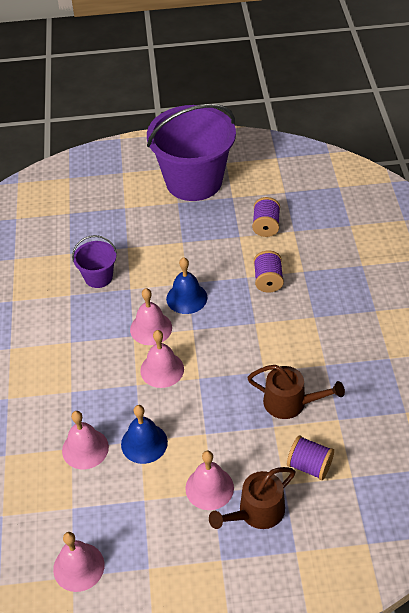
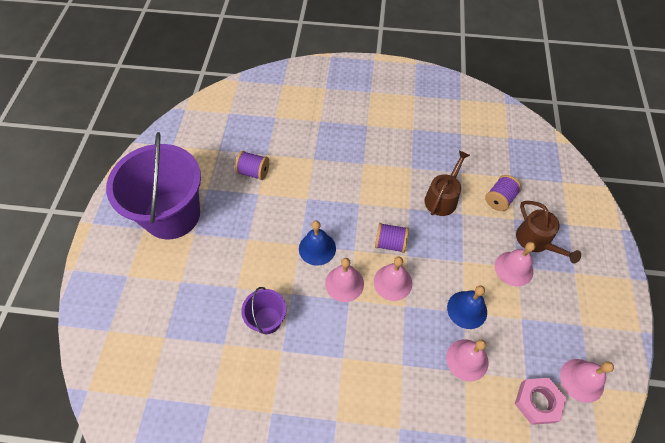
camera: 80 degrees left, 10 degrees up
purple spool [254,250,284,293] -> purple spool moved to [375,223,409,253]
none -> pink nut [515,378,566,425]

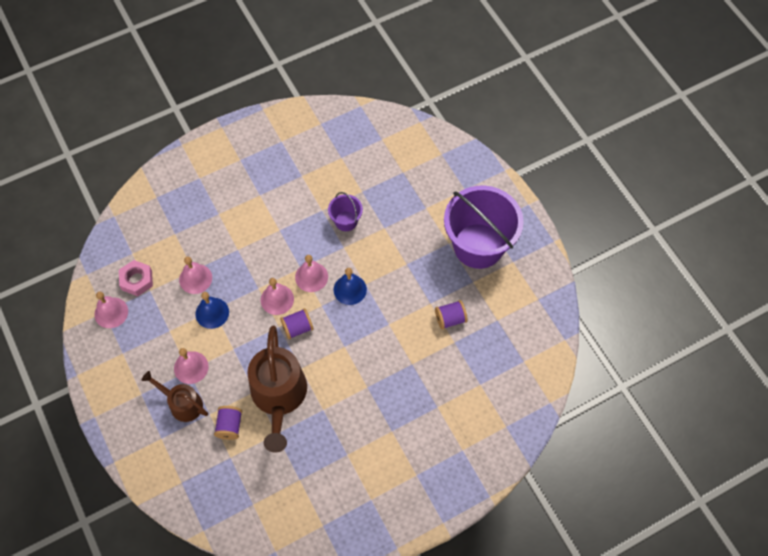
camera: 145 degrees right, 5 degrees up
brown watering can [425,150,470,216] -> brown watering can [247,325,307,453], size x1.79

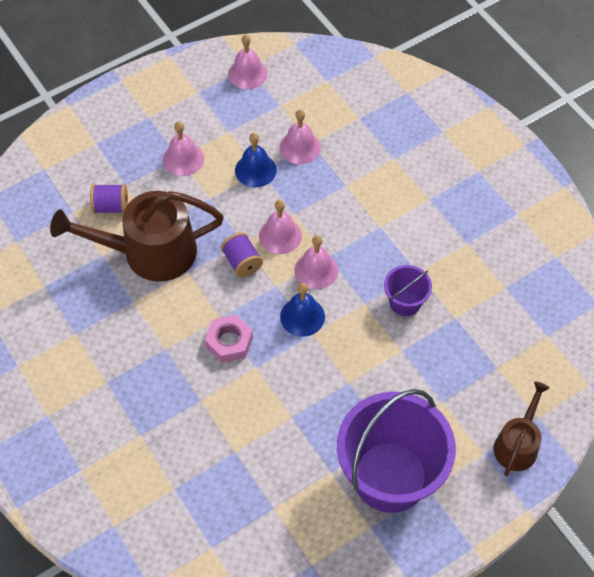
camera: 85 degrees right, 5 degrees down
pink nut [119,260,153,296] -> pink nut moved to [205,315,253,363]
brown watering can [142,371,208,422] -> brown watering can moved to [494,381,550,476]
purple spool [435,300,468,330] -> none

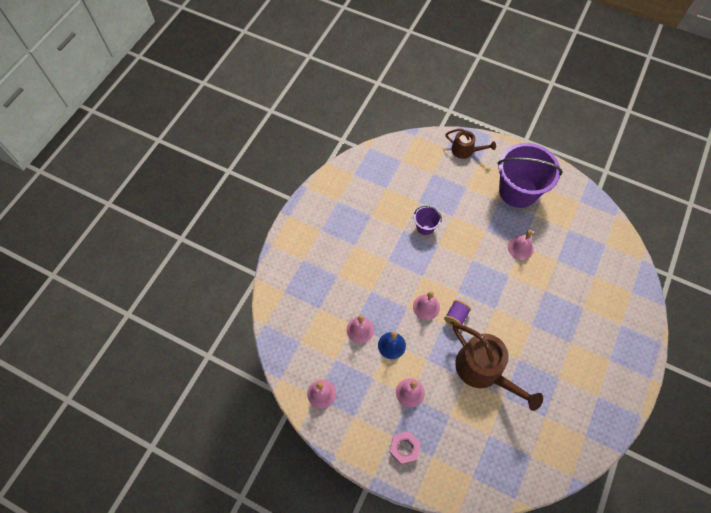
camera: 120 degrees left, 5 degrees up
purple spool [90,184,128,214] -> none
pink nut [205,315,253,363] -> pink nut moved to [389,431,421,465]
blue bell [280,283,325,337] -> none
pink bell [294,235,338,289] -> pink bell moved to [508,230,534,260]
brown watering can [494,381,550,476] -> brown watering can turned 150 degrees counterclockwise [445,129,496,159]

